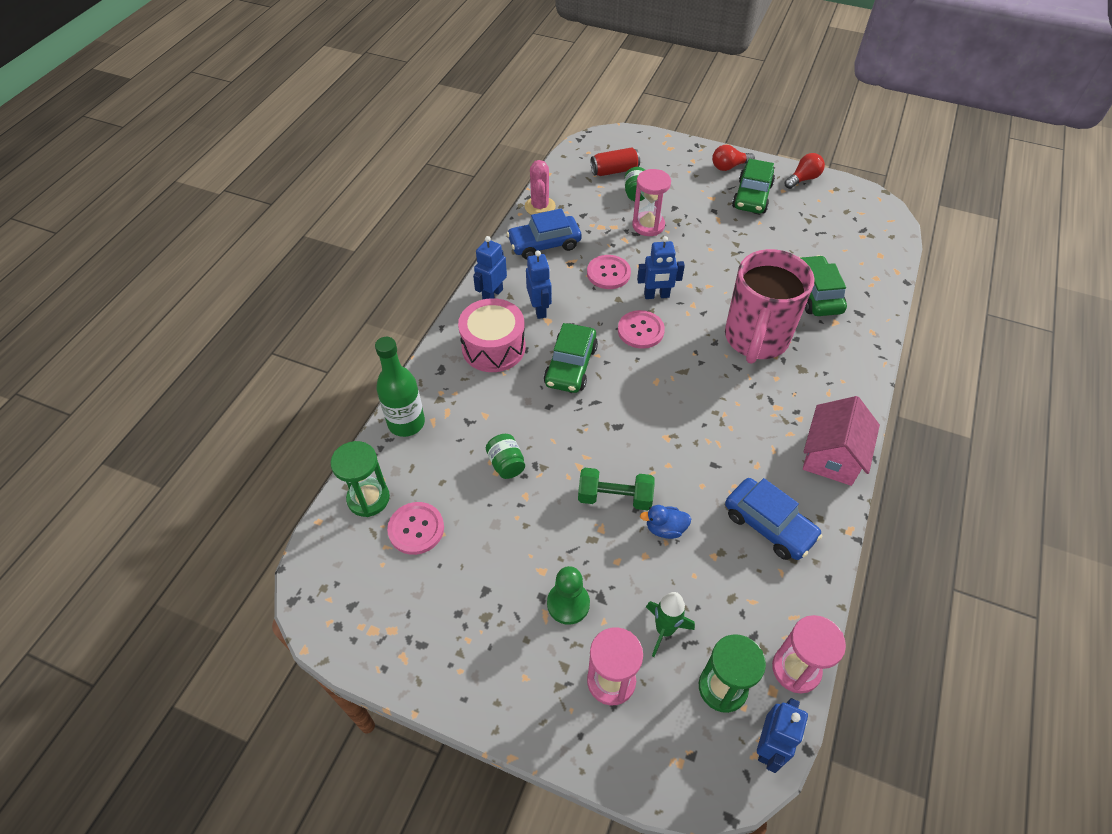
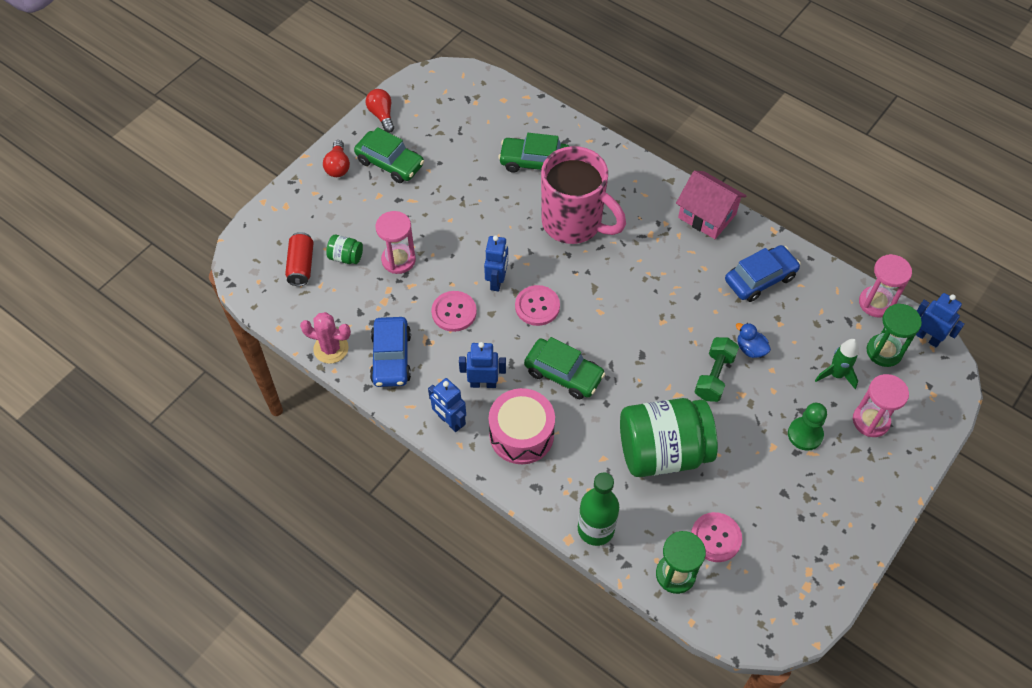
camera: 75 degrees left, 5 degrees up
green jar [486,434,525,479] -> green jar [620,398,718,477], size x2.47
blue duck [640,505,691,539] -> blue duck turned 120 degrees clockwise [736,323,771,358]

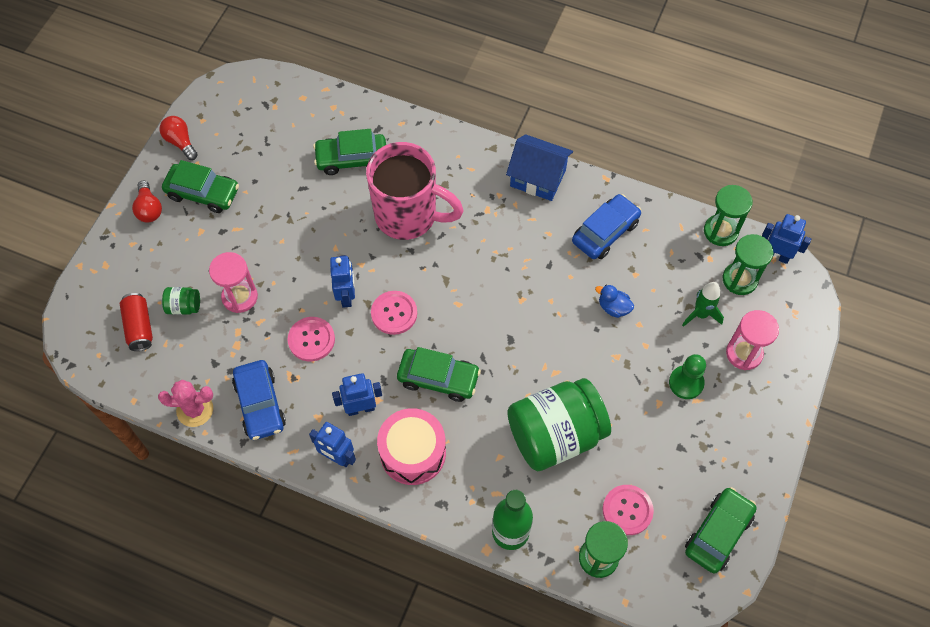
camera: 15 degrees left, 5 degrees up
pink house [676,171,746,239] -> blue house [506,134,573,201]
green dumbbell [695,337,739,402] -> none
pink hourglass [859,254,912,318] -> green hourglass [704,185,753,246]
none -> green car [685,487,757,573]

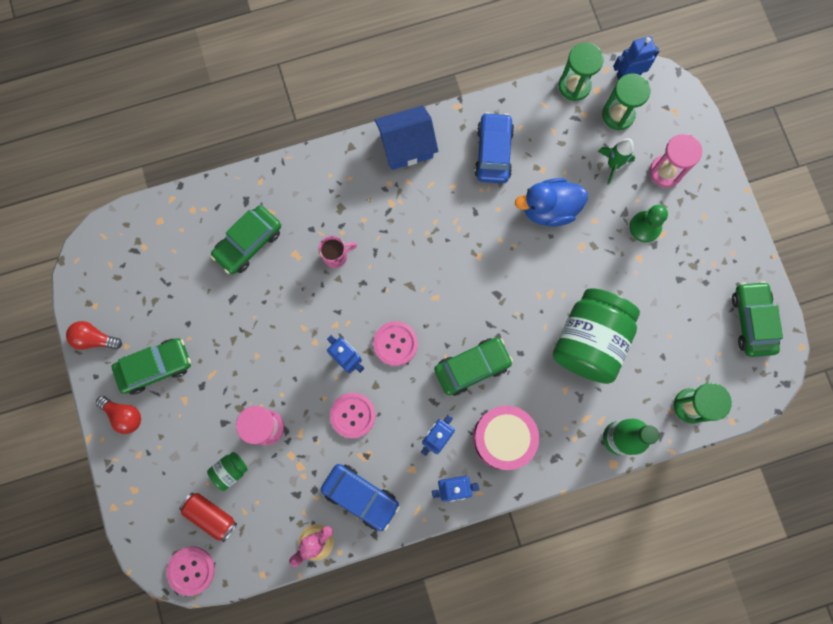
camera: 40 degrees left, 15 degrees up
pink mug [366,142,464,240] -> pink mug [319,236,357,268], size x0.40
blue duck [595,285,634,318] -> blue duck [515,178,588,227], size x1.86
pink button [603,485,654,535] -> pink button moved to [166,547,215,596]

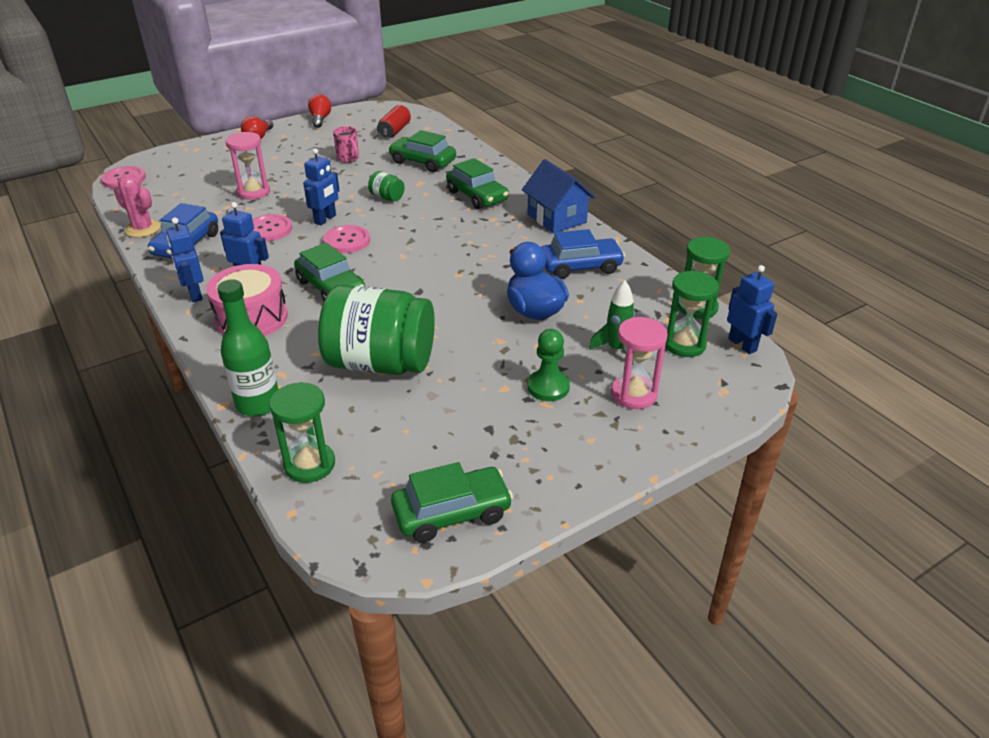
camera: 75 degrees right, 40 degrees down
green car [112,338,191,394] -> green car moved to [446,158,509,209]
red can [179,493,237,542] -> red can moved to [377,105,411,139]
green jar [207,452,248,491] -> green jar moved to [368,171,405,201]
pink mug [319,236,357,268] -> pink mug moved to [333,126,359,163]

